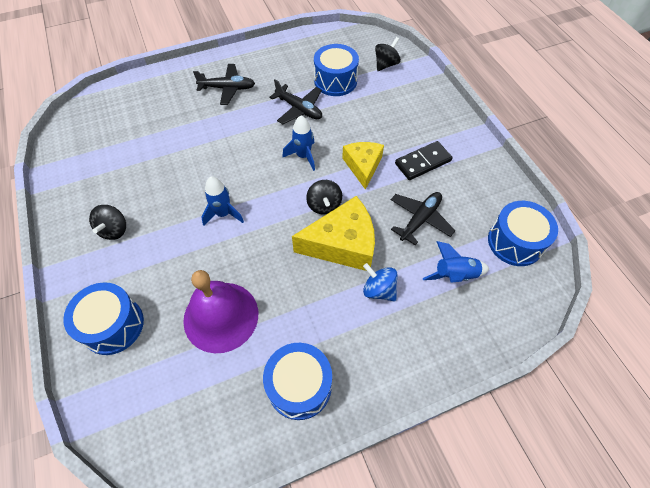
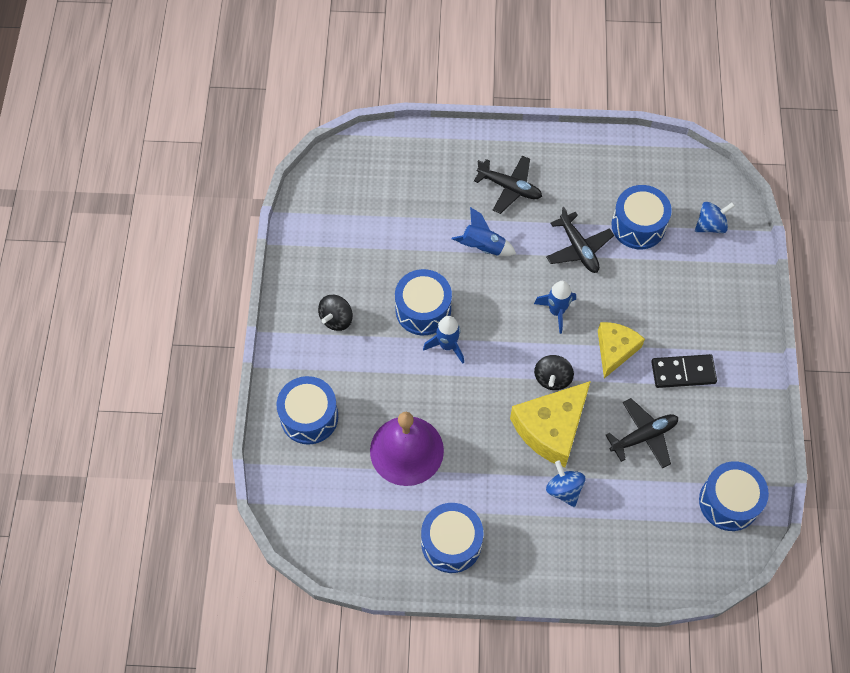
camera: 25 degrees right, 5 degrees up
yellow cheese [292,196,375,271] -> yellow cheese turned 120 degrees clockwise [510,381,591,468]
black spinning top [375,37,401,71] -> blue spinning top [695,202,735,233]
blue rocket [423,241,489,283] -> blue rocket moved to [452,207,516,256]
none -> blue drum [395,269,452,335]

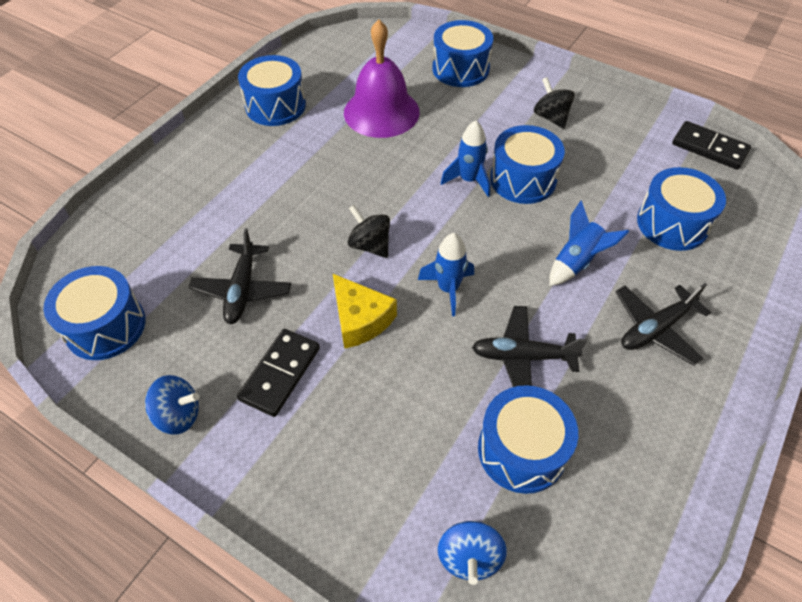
camera: 120 degrees right, 10 degrees down
yellow cheese [510,381,591,468] -> none
blue spinning top [546,461,585,507] -> blue spinning top moved to [145,375,199,435]
none -> blue drum [637,167,726,251]
none -> black domino [672,121,751,170]

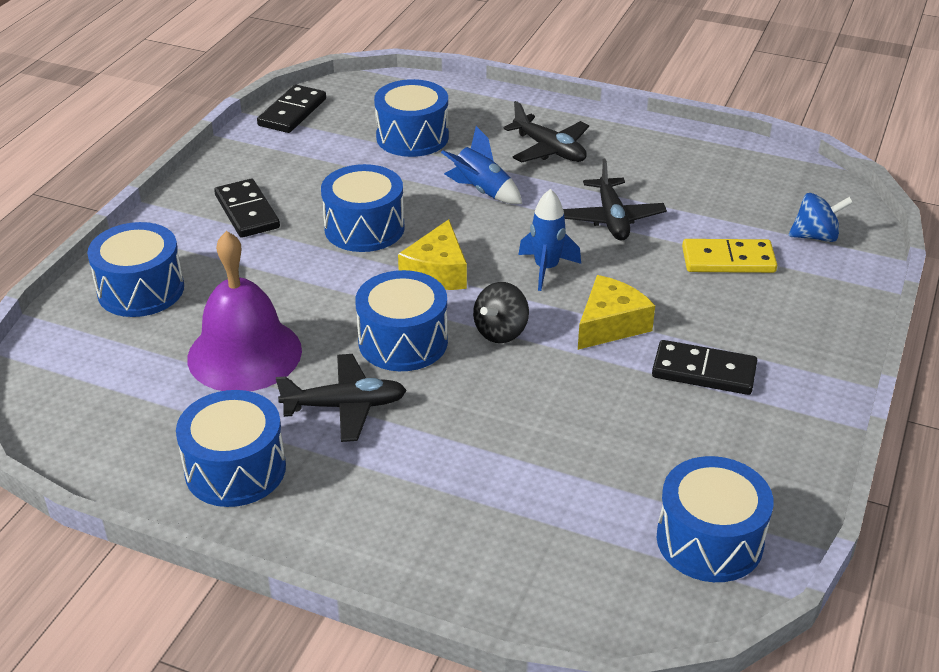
camera: 100 degrees left, 15 degrees down
blue spinning top [145,375,199,435] -> none
black plane [188,228,291,324] -> black plane moved to [276,354,407,442]
blue rocket [441,120,490,197] -> none
blue drum [478,385,578,494] -> blue drum moved to [355,270,448,371]
black spinning top [534,77,575,129] -> black domino [214,179,280,238]
none -> yellow cheese [398,219,467,290]
none -> yellow domino [682,239,777,273]

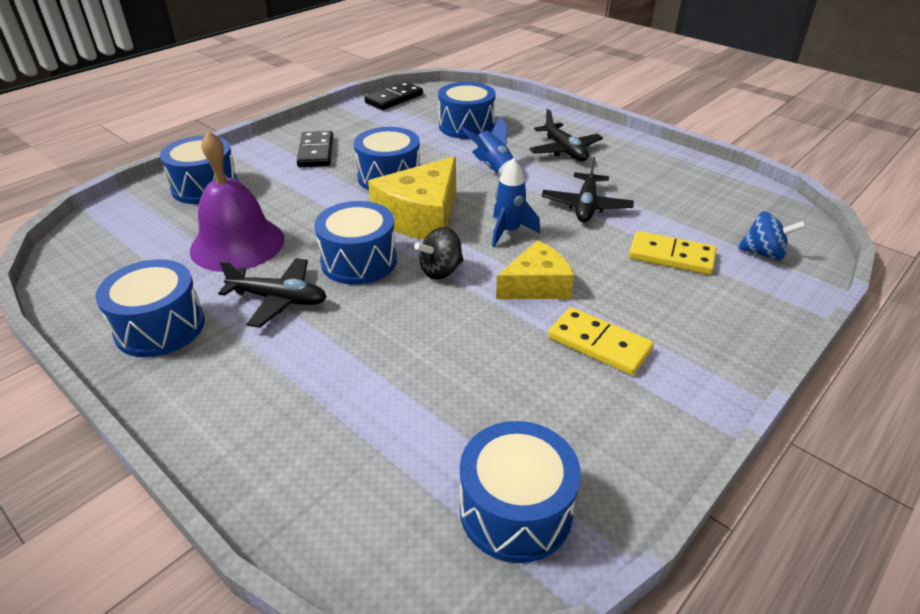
camera: 20 degrees right, 0 degrees up
yellow cheese [398,219,467,290] -> yellow cheese [368,156,456,240], size x1.54
black domino [652,340,757,395] -> yellow domino [548,307,654,375]

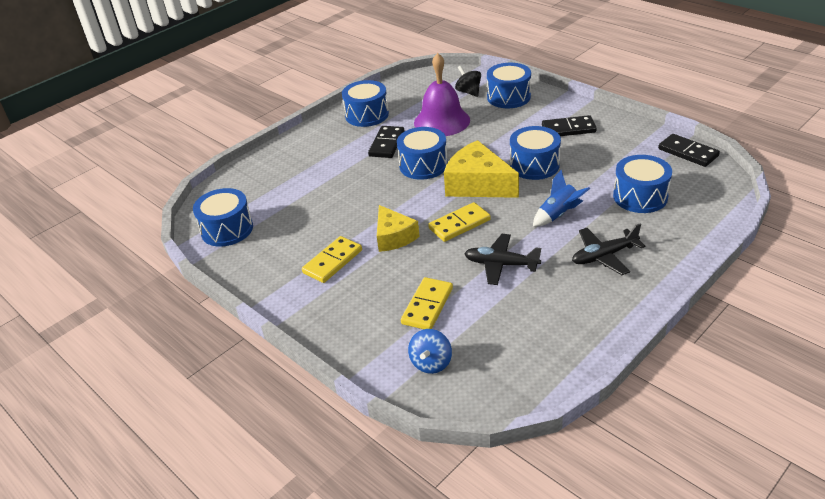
camera: 95 degrees right, 0 degrees up
black plane [218,258,327,328] -> black domino [368,126,405,158]
black spinning top [414,227,464,280] -> black spinning top moved to [455,65,481,97]
blue rocket [492,158,541,247] -> yellow domino [428,202,491,242]

